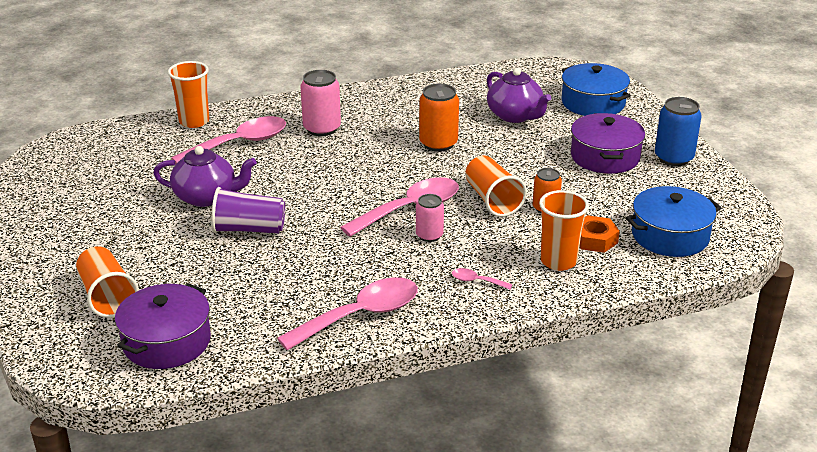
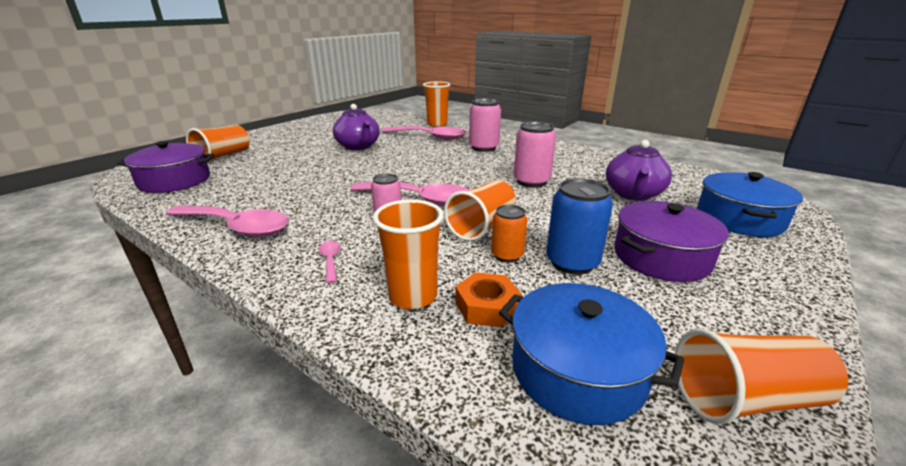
camera: 55 degrees right, 5 degrees down
purple cup [211,187,285,234] -> none
orange can [419,84,459,152] -> pink can [514,122,556,187]
blue can [655,97,702,166] -> blue can moved to [546,178,613,275]
none -> orange cup [674,328,848,424]

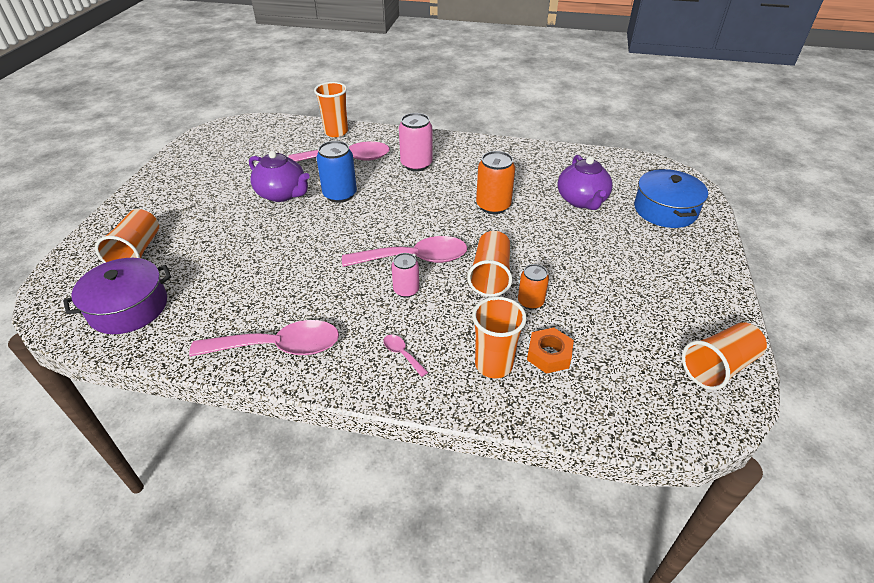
camera: 25 degrees left, 15 degrees up
blue pot [499,283,684,425] -> none
pink can [514,122,556,187] -> orange can [476,151,515,214]
blue can [546,178,613,275] -> blue can moved to [316,141,357,203]
purple pot [614,201,729,282] -> none

